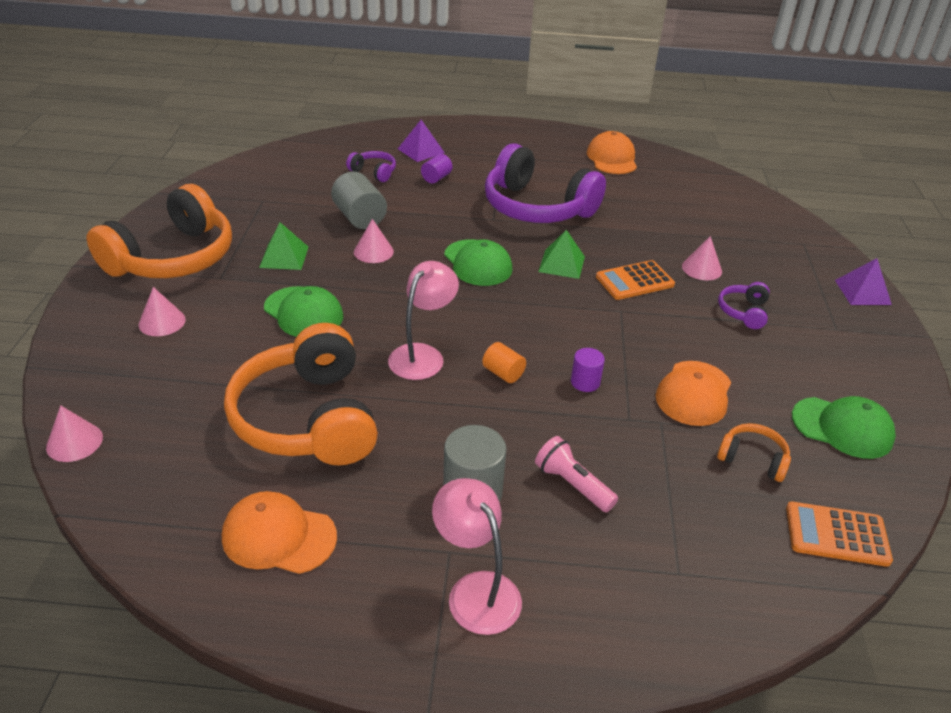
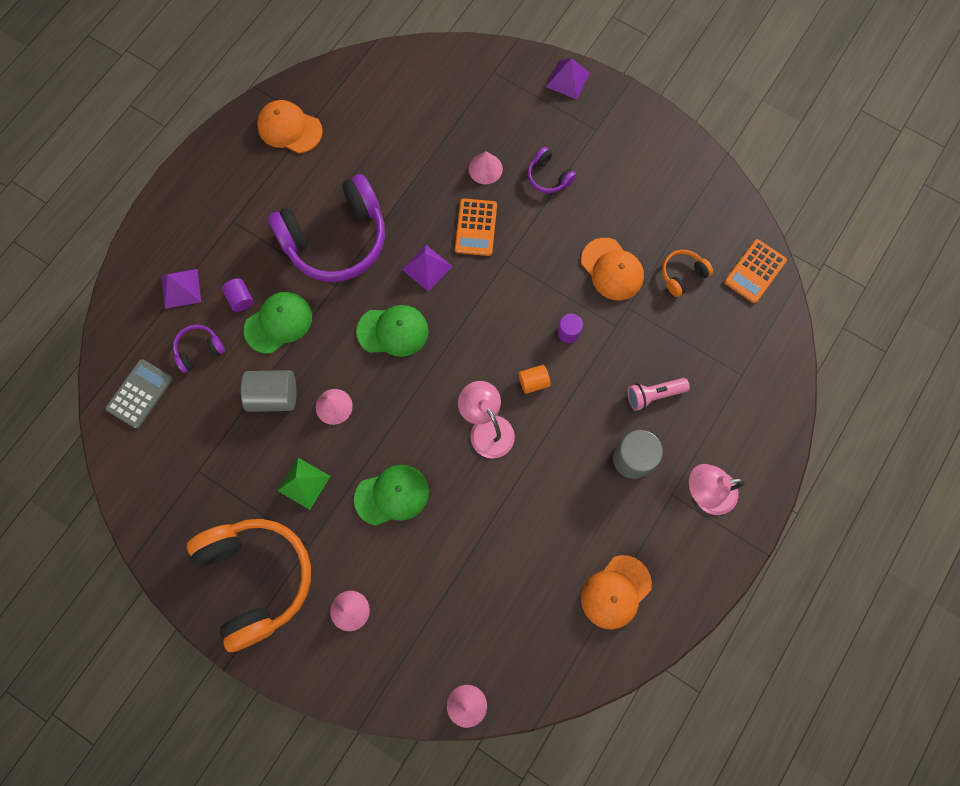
camera: 60 degrees left, 35 degrees up
orange headphones [224,323,378,466] -> none
green pyramid [538,230,585,279] -> purple pyramid [402,245,453,292]
green cap [792,396,896,459] -> green cap moved to [244,292,312,354]
none -> grey calculator [105,359,173,429]

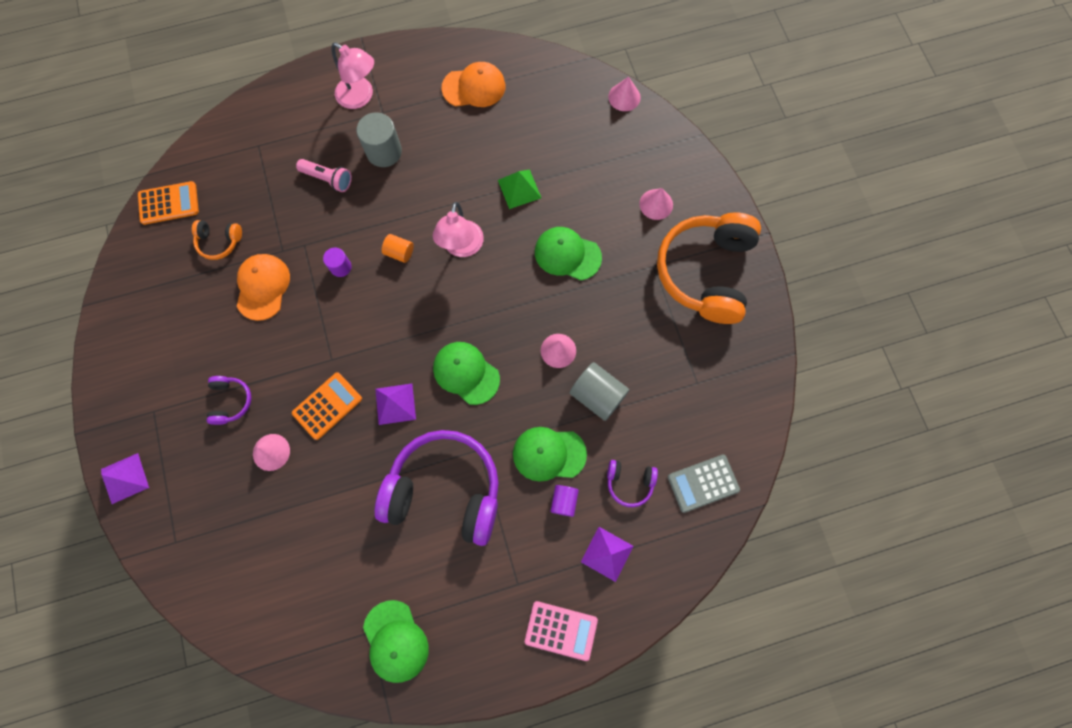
camera: 140 degrees left, 0 degrees up
orange cap [257,100,323,153] -> green cap [363,600,429,683]
green pyramid [277,458,331,510] -> green pyramid moved to [498,169,541,209]
none -> pink calculator [525,601,598,661]

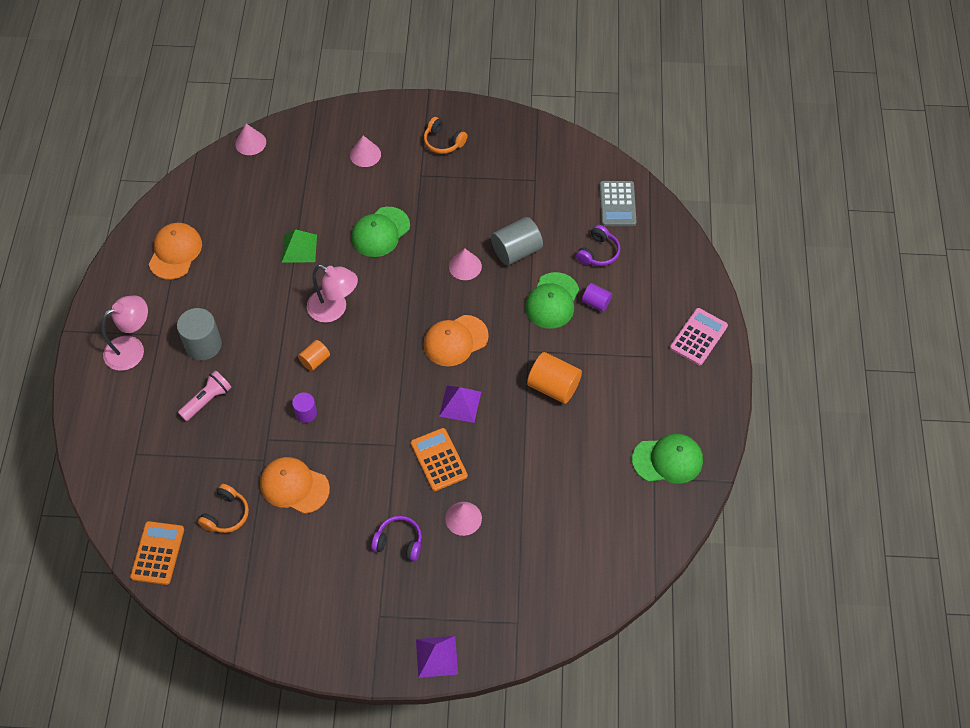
camera: 70 degrees left, 15 degrees down
purple headphones [375,430,499,546] -> orange cylinder [527,352,582,404]
green cap [433,342,500,405] -> orange cap [423,315,489,366]
purple pyramid [581,527,633,582] -> none
orange headphones [657,212,761,324] -> orange headphones [424,117,468,154], size x0.43

